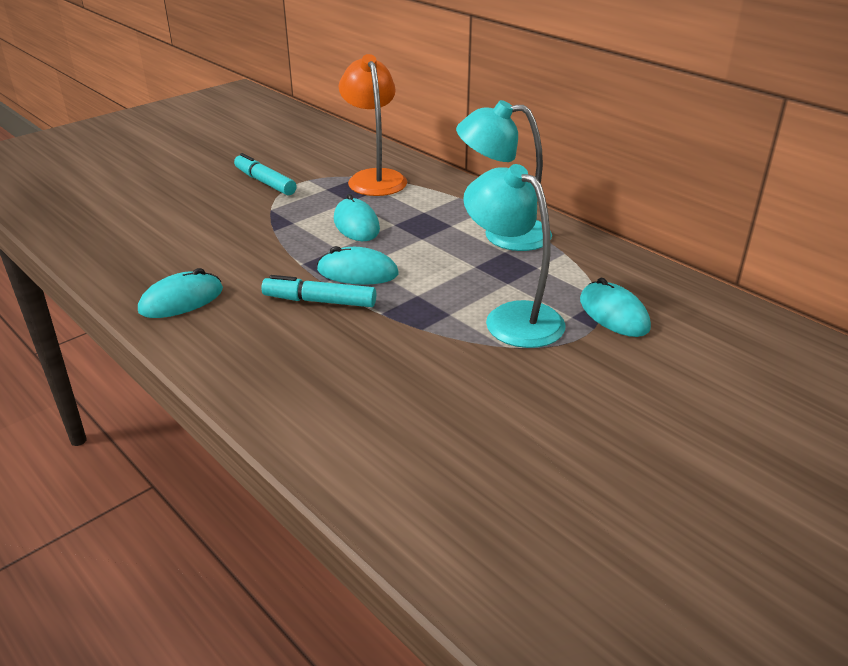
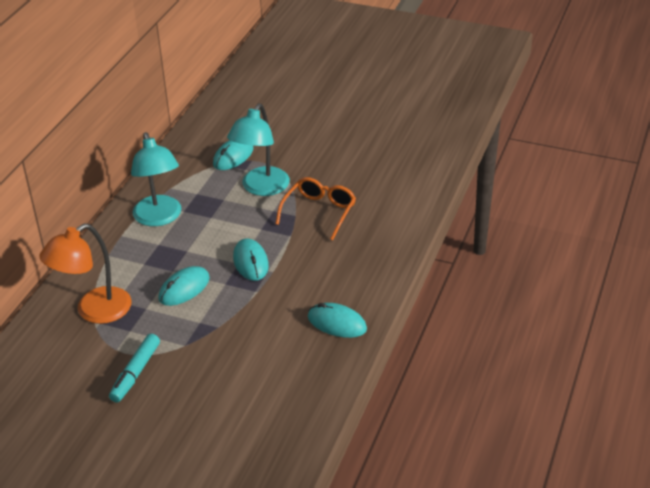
camera: 115 degrees left, 5 degrees up
turquoise marker [261,275,376,307] -> none
none -> orange glasses [275,177,356,241]

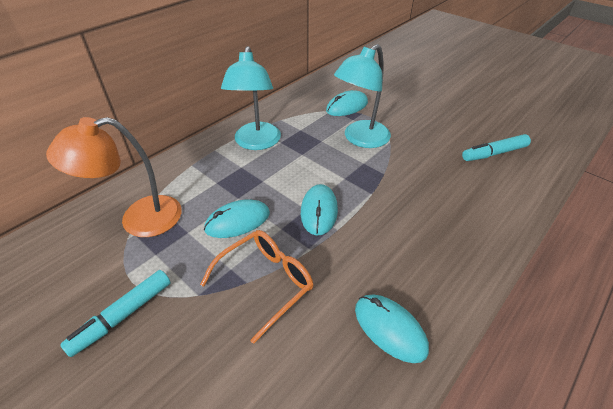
camera: 20 degrees right, 5 degrees up
orange glasses [275,177,356,241] -> orange glasses moved to [200,230,313,344]
none -> turquoise marker [462,134,531,161]

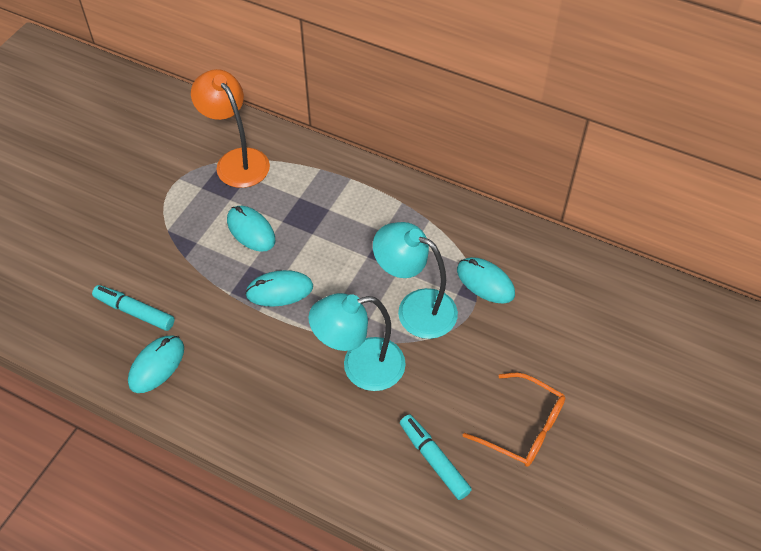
camera: 75 degrees right, 10 degrees up
turquoise marker [60,270,171,357] -> turquoise marker moved to [92,285,175,331]
orange glasses [200,230,313,344] -> orange glasses moved to [463,373,565,467]
turquoise lamp [221,46,281,150] -> turquoise lamp moved to [308,293,406,391]

